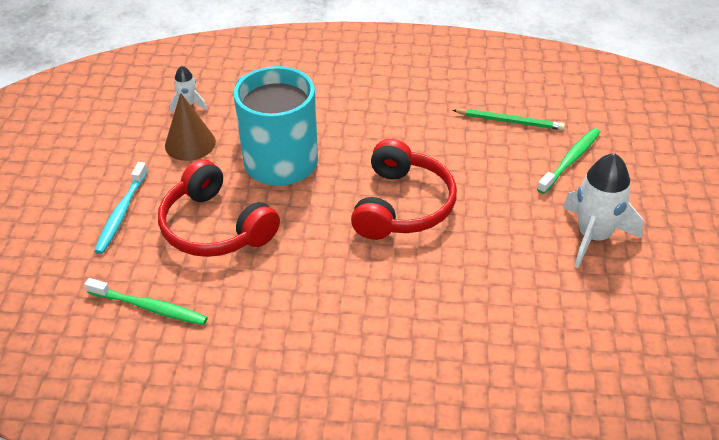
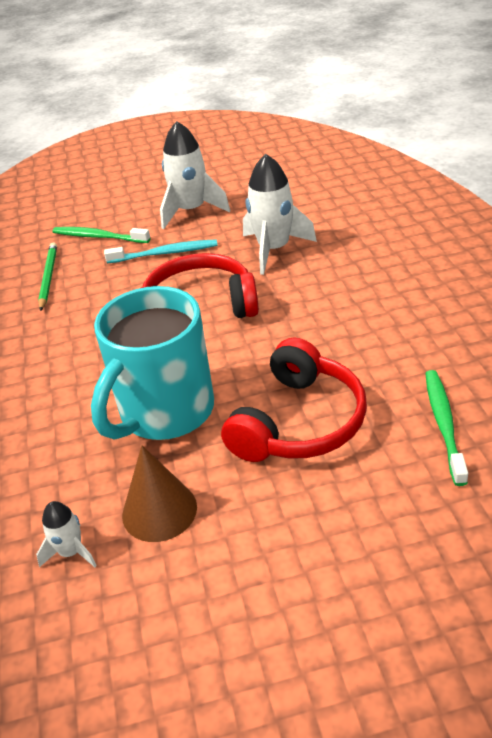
camera: 105 degrees left, 5 degrees down
turquoise toothbrush [94,162,148,254] -> turquoise toothbrush moved to [104,239,218,263]
none -> white rocket [243,154,317,275]

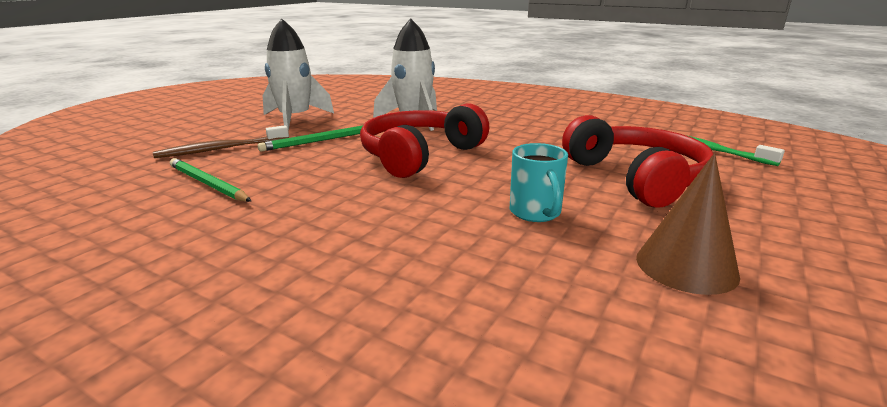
camera: 50 degrees left, 15 degrees down
white rocket [36,501,97,567] -> none
green toothbrush [53,227,150,243] -> brown toothbrush [153,125,289,158]
turquoise mug [91,286,214,440] -> turquoise mug [510,143,568,222], size x0.46
turquoise toothbrush [104,239,218,263] -> green pencil [258,125,363,151]

